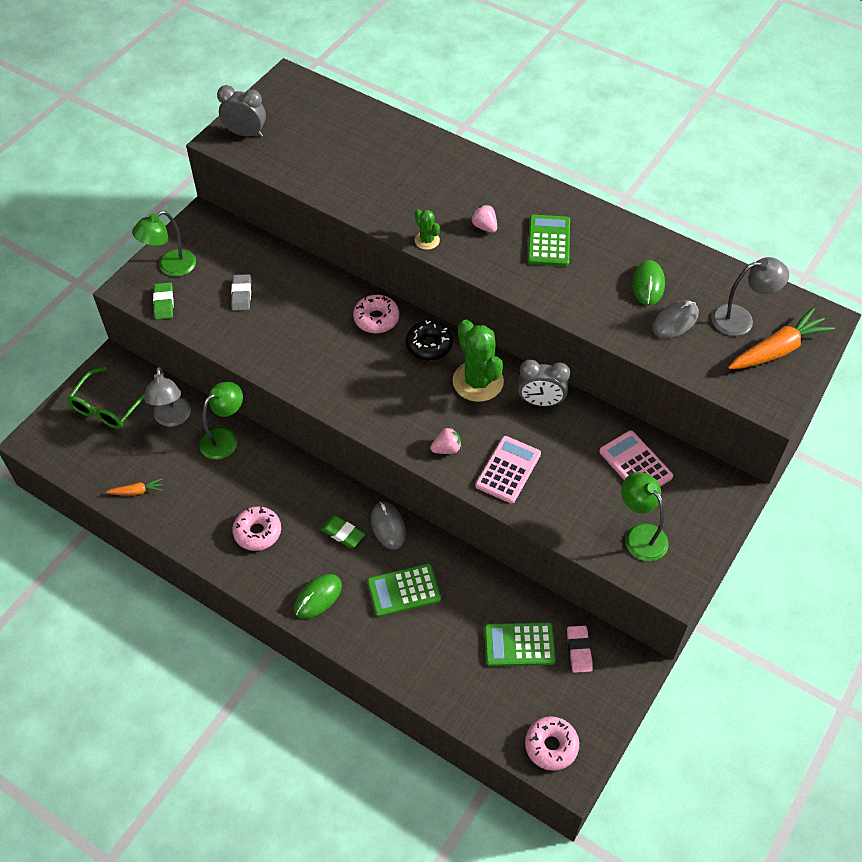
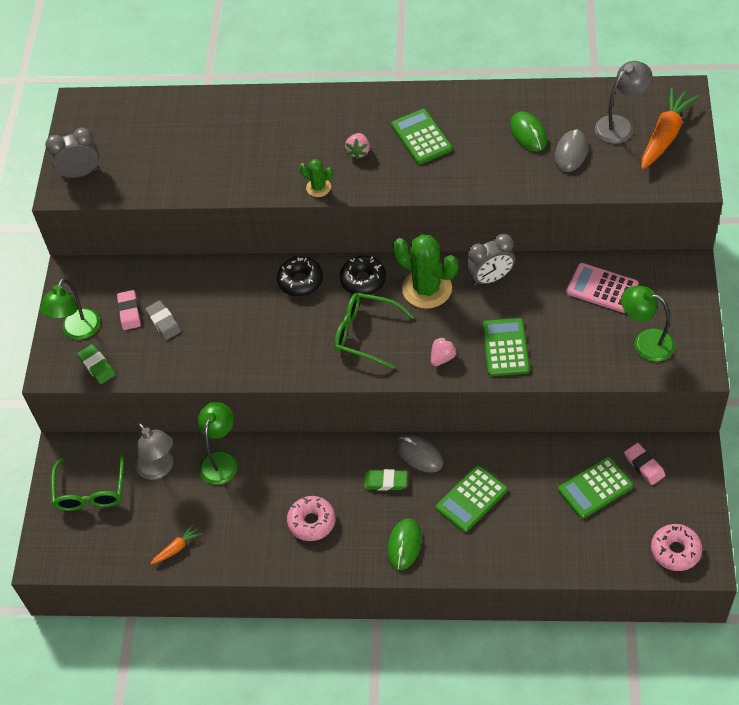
camera: 25 degrees left, 0 degrees up
pink donut [353,295,399,333] -> black donut [277,257,323,296]
pink strawberry [470,204,497,233] -> pink strawberry turned 105 degrees counterclockwise [345,133,370,160]
pink calculator [475,436,541,504] -> green calculator [482,318,530,376]
none -> pink eraser [117,290,141,330]
none -> green glasses [334,293,414,369]

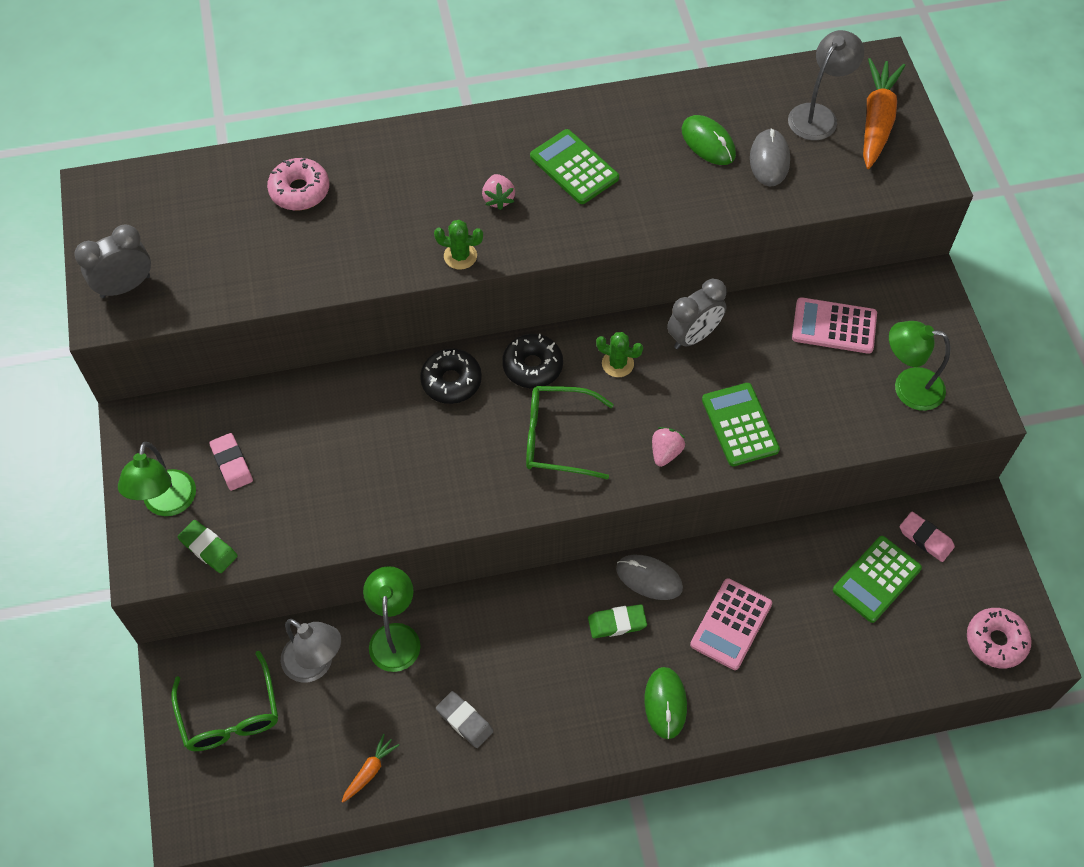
camera: 20 degrees left, 5 degrees up
grey eraser [145,300,181,340] -> grey eraser moved to [436,691,494,748]
pink donut [287,496,335,541] -> pink donut moved to [267,158,329,211]
green cactus [393,234,458,309] -> green cactus [596,332,643,377], size x0.50
green calculator [436,465,507,532] -> pink calculator [690,578,772,670]

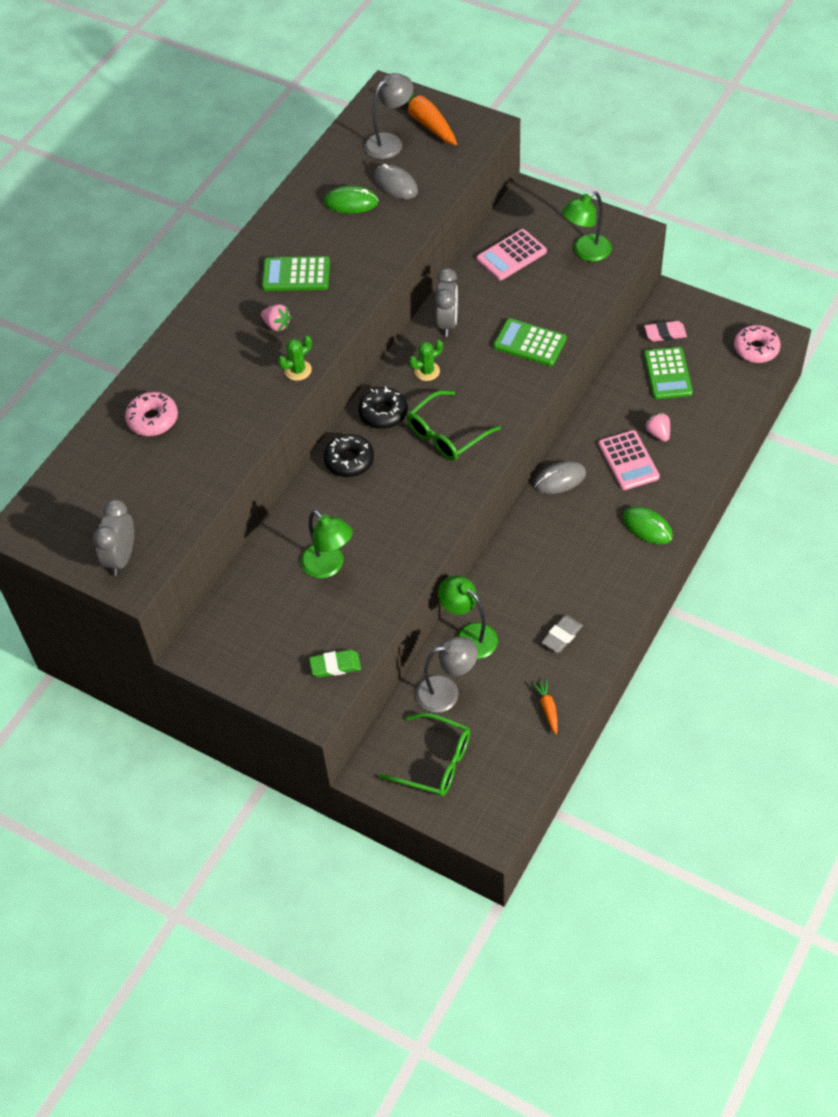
camera: 45 degrees left, 5 degrees down
green lamp [118,442,196,516] -> green lamp moved to [301,510,353,579]
pink eraser [209,433,253,491] -> none
grey eraser [436,691,494,748] -> grey eraser turned 45 degrees counterclockwise [541,615,583,653]
green eraser [588,604,647,638] -> none
pink strawberry [652,427,685,467] -> pink strawberry moved to [644,412,670,442]
grey lamp [788,30,864,140] -> grey lamp turned 60 degrees clockwise [364,73,413,159]

